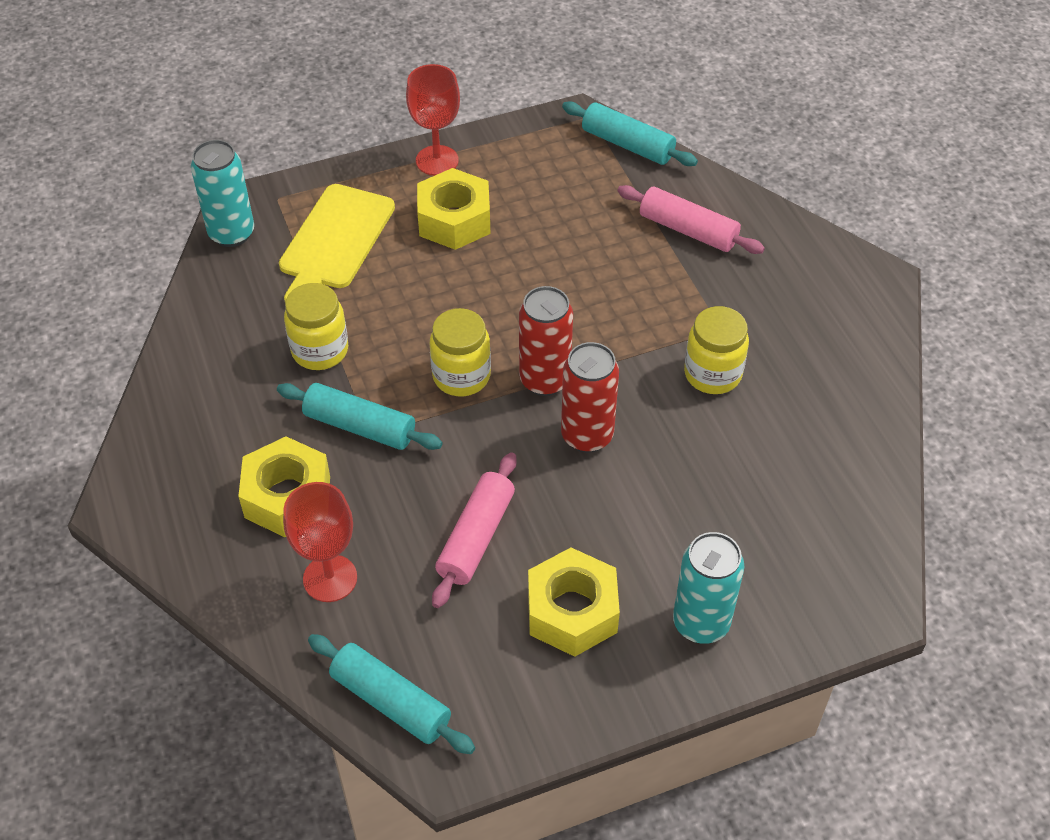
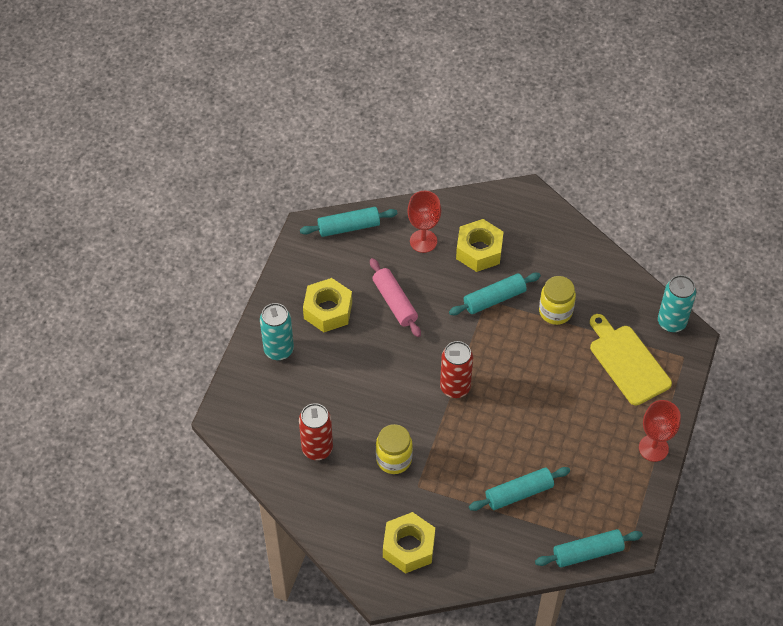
camera: 130 degrees right, 5 degrees up
yellow nut [417,168,490,250] -> yellow nut moved to [383,512,435,574]
yellow jar [430,308,491,396] -> none
red can [561,342,619,453] -> red can moved to [299,403,333,460]
pink rolling pin [617,185,765,254] -> none
none -> turquoise rolling pin [469,467,570,511]

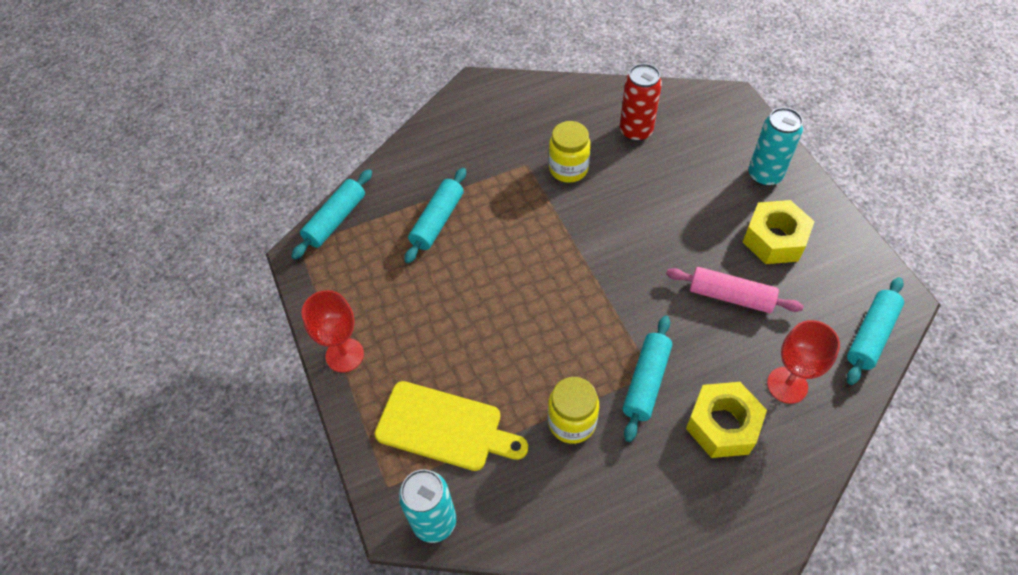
camera: 140 degrees right, 0 degrees up
yellow nut [383,512,435,574] -> none
red can [440,341,473,398] -> none

